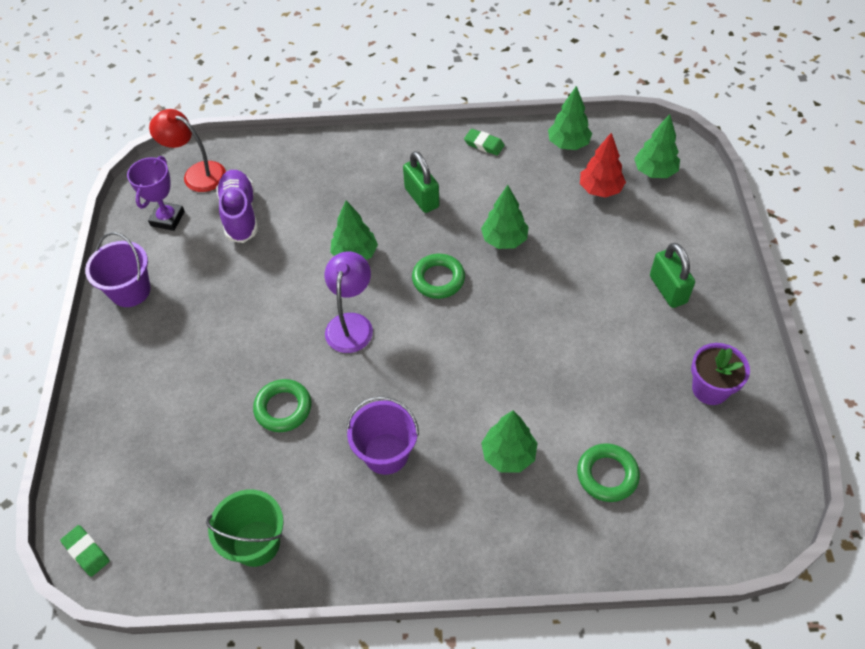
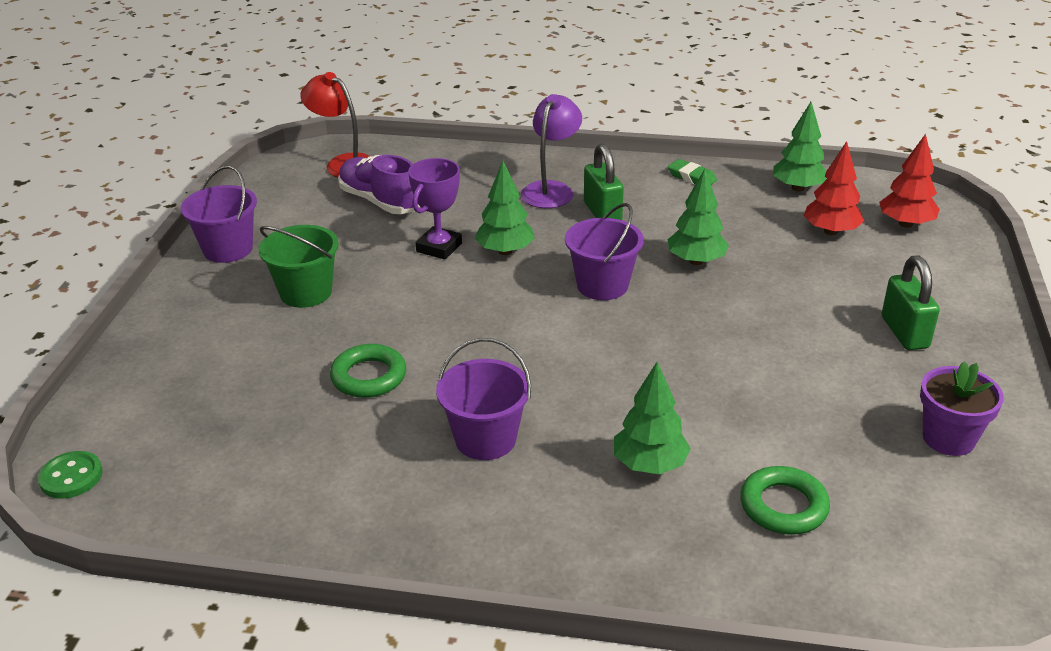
camera: 10 degrees right, 20 degrees down
green eraser [60,525,110,577] -> green button [38,451,103,499]
purple trophy [127,156,185,231] -> purple trophy moved to [408,158,462,260]
green bucket [206,489,284,567] -> green bucket moved to [259,225,339,308]
purple shoe [216,170,258,243] -> purple shoe turned 45 degrees counterclockwise [338,155,420,214]
purple lamp [324,252,373,353] -> purple lamp moved to [521,94,582,208]
green ring [412,254,465,299] -> purple bucket [565,203,644,300]
green tree [634,114,680,178] -> red tree [879,134,940,228]

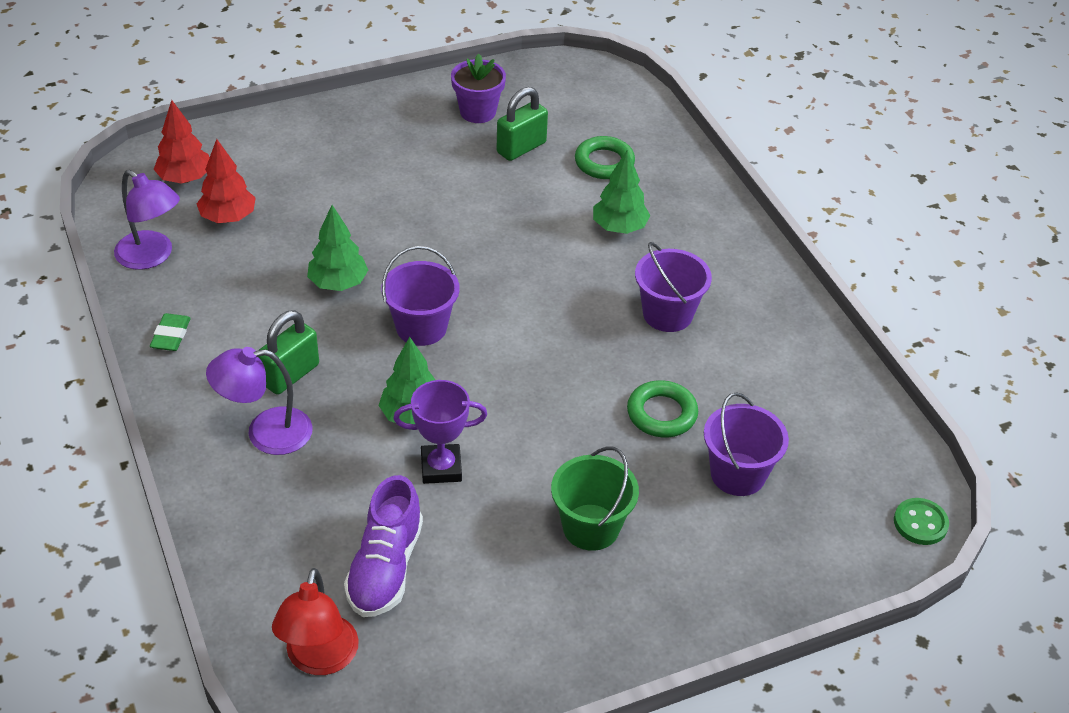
camera: 125 degrees left, 10 degrees up
purple bucket [181,165,257,263] -> purple bucket moved to [704,392,789,496]
green tree [773,102,827,192] -> purple lamp [114,170,180,270]
green padlock [882,255,940,350] -> green padlock moved to [497,87,548,161]

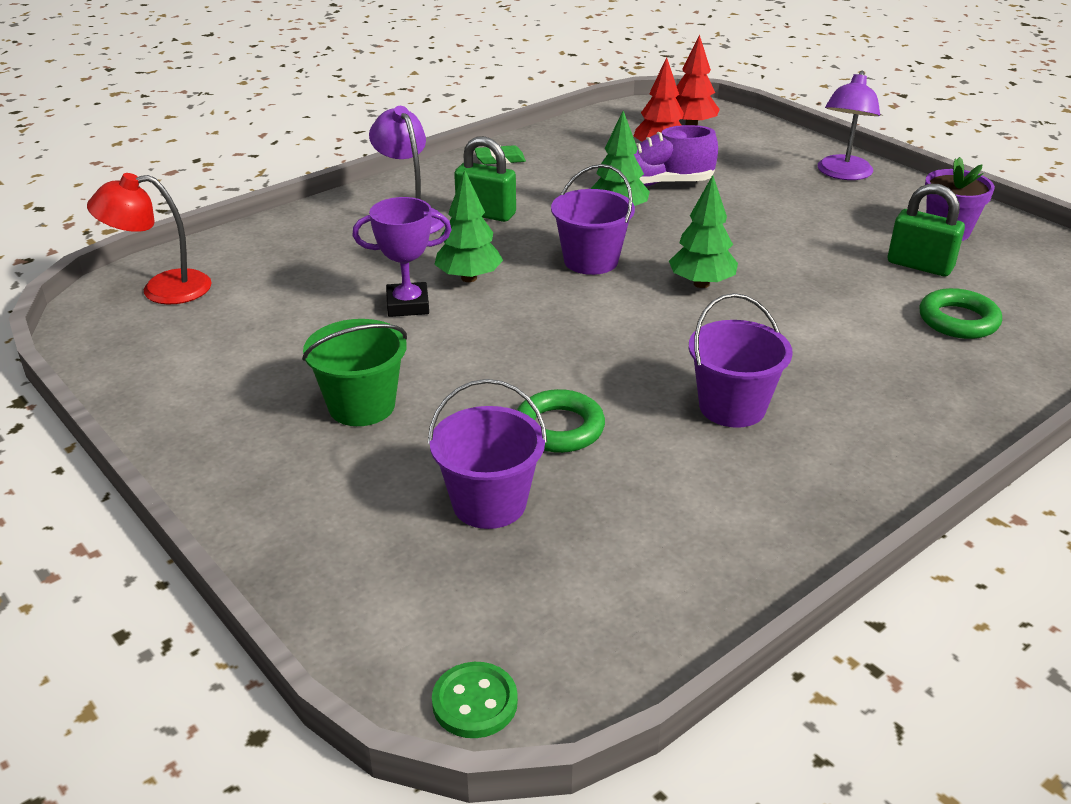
camera: 75 degrees right, 10 degrees down
purple lamp [114,170,180,270] -> purple lamp moved to [818,71,880,180]
purple shoe [344,475,423,617] -> purple shoe moved to [603,125,718,187]
purple trophy [393,380,487,484] -> purple trophy turned 75 degrees counterclockwise [352,197,452,317]
green tree [593,149,650,234] -> green tree moved to [669,175,738,288]

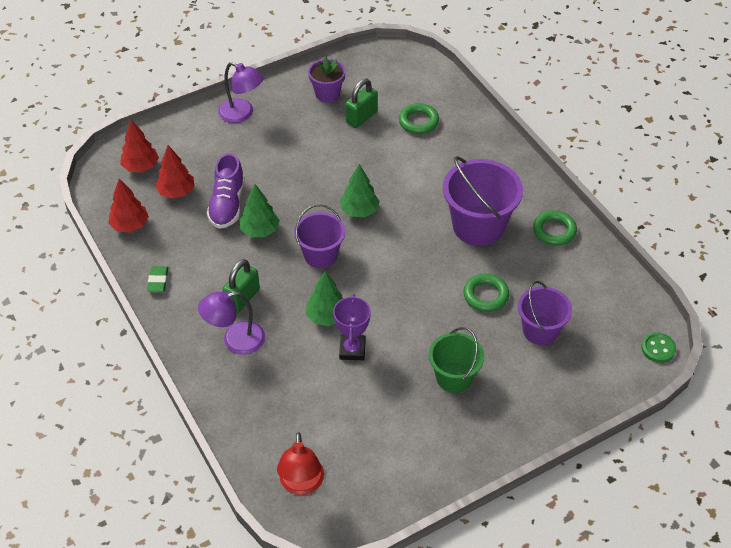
camera: 80 degrees left, 15 degrees up
purple bucket [689,293,793,428] -> purple bucket [443,156,523,246], size x1.57
none -> red tree [108,179,149,233]
none -> green ring [533,210,577,246]

